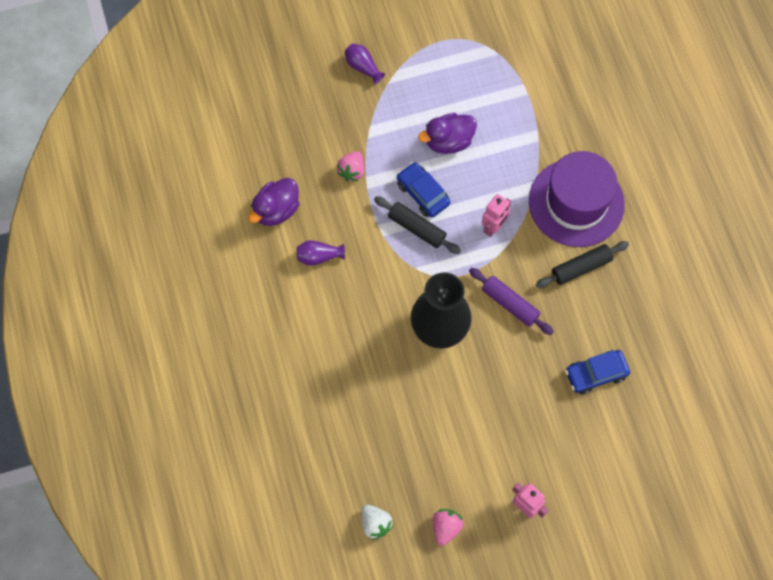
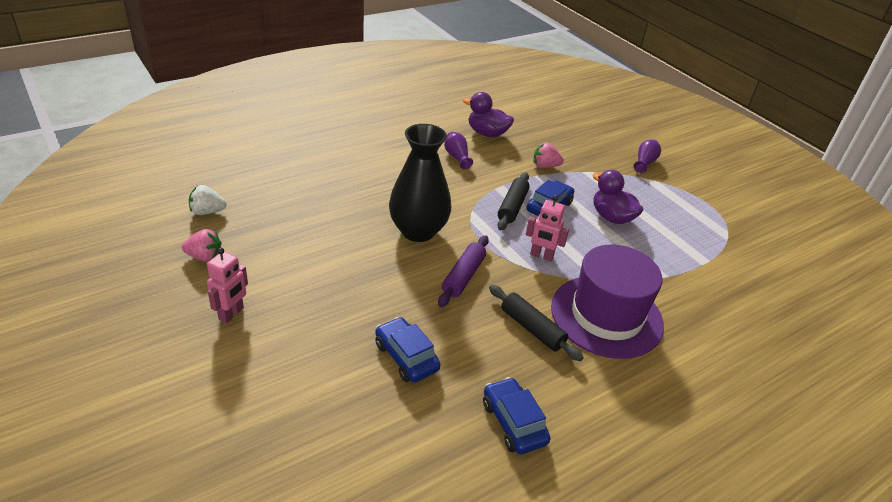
camera: 70 degrees right, 30 degrees down
white strawberry [362,505,393,540] -> white strawberry turned 45 degrees clockwise [189,185,227,215]
none -> blue car [483,377,550,454]

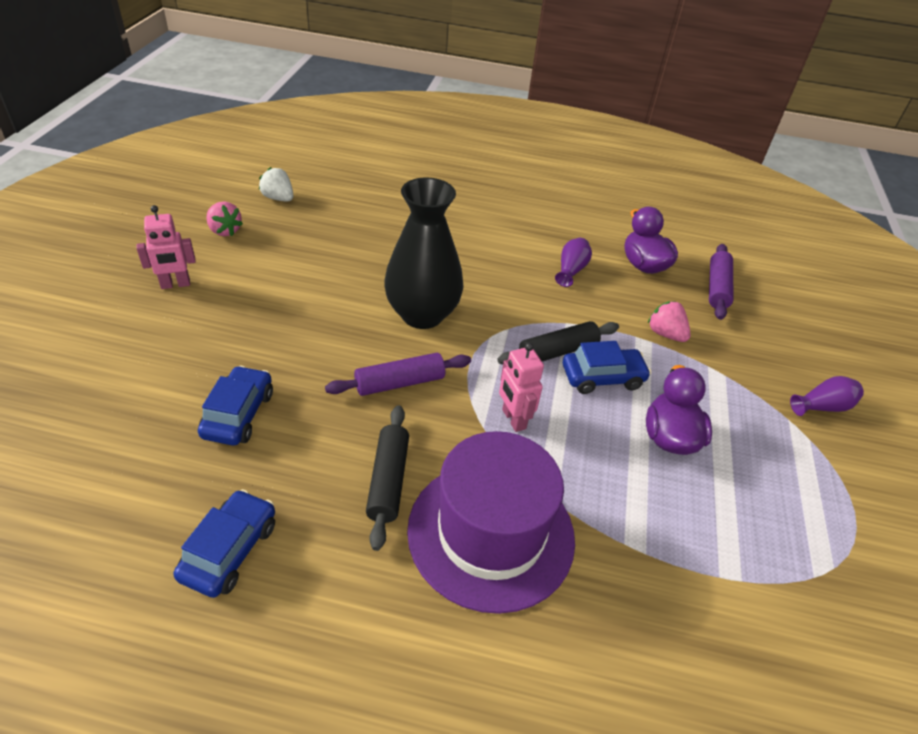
camera: 45 degrees right, 5 degrees up
none -> purple rolling pin [709,244,733,320]

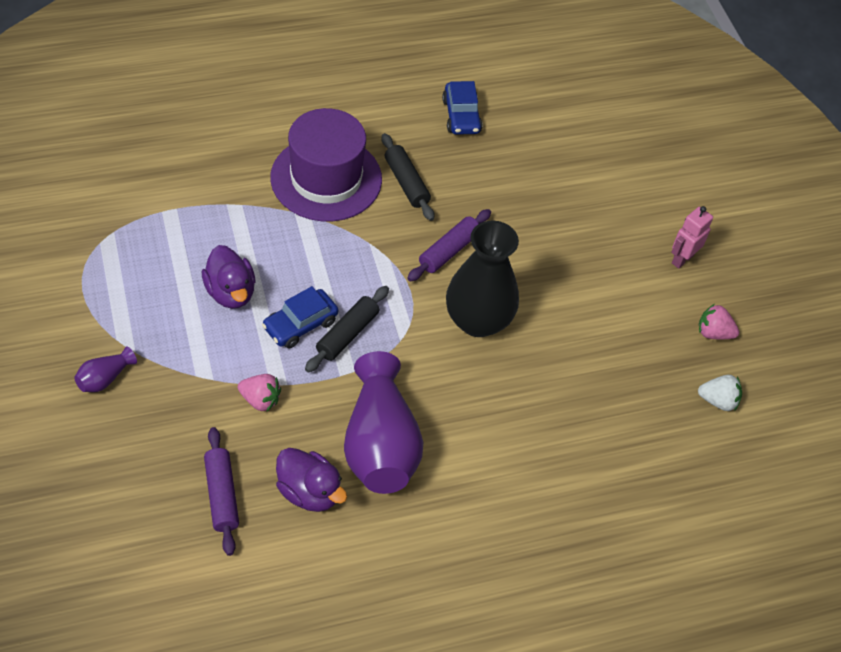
camera: 150 degrees right, 10 degrees up
blue car [198,366,273,445] -> none
pink robot [499,343,544,432] -> none
purple vase [555,238,592,287] -> purple vase [344,351,423,494], size x2.31

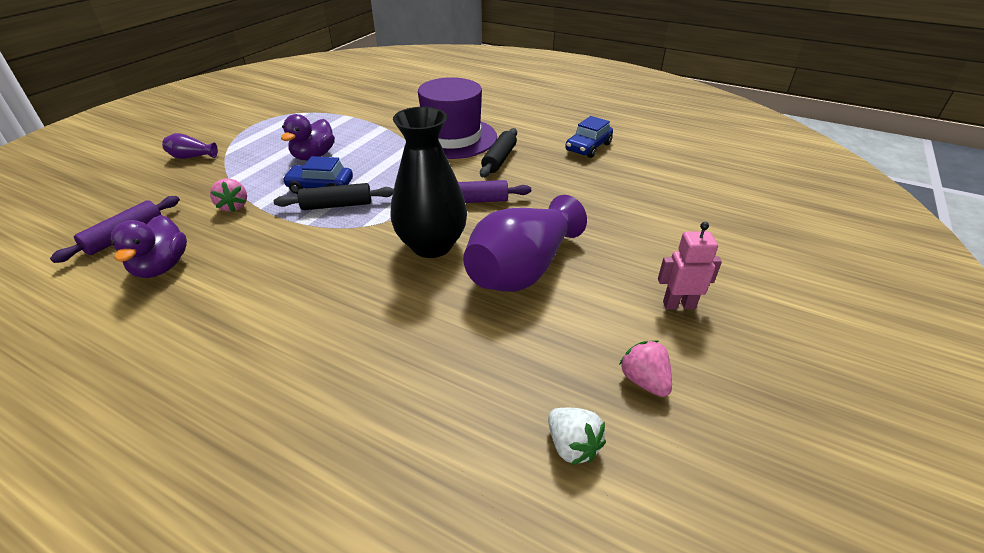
camera: 50 degrees right, 15 degrees down
purple vase [344,351,423,494] -> purple vase moved to [463,195,587,292]

